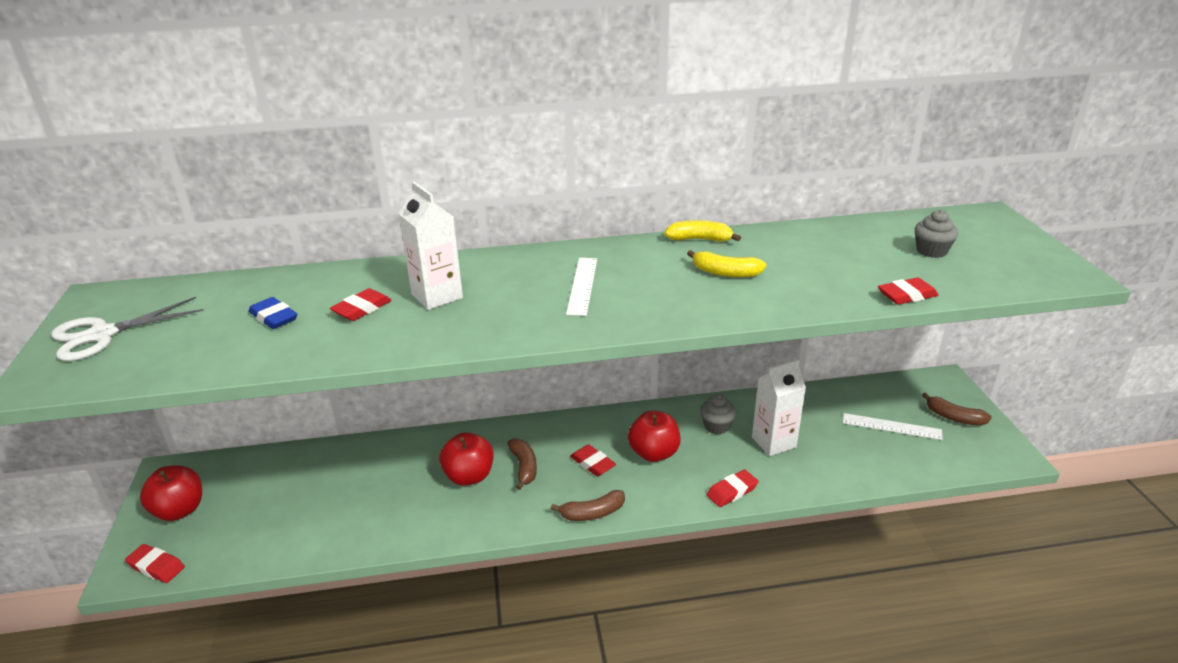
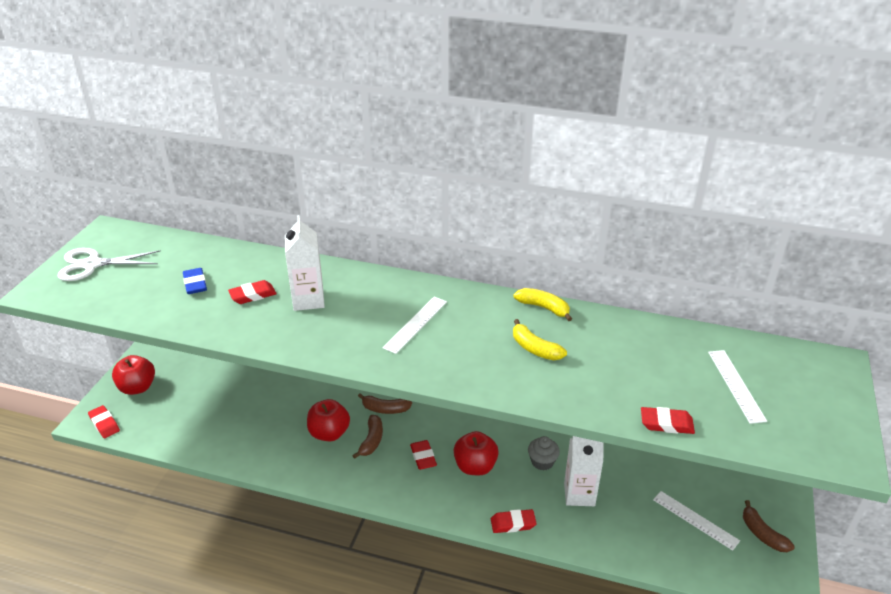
camera: 25 degrees right, 5 degrees up
brown banana [551,490,625,521] -> brown banana moved to [358,393,412,414]
grey cupcake [915,210,959,258] -> white ruler [708,350,767,424]

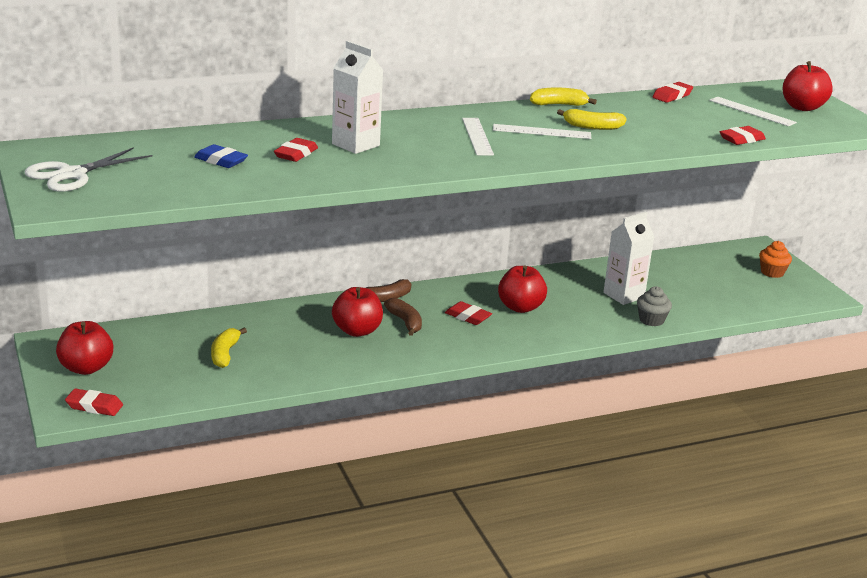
camera: 40 degrees left, 10 degrees down
red eraser [491,509,537,533] -> red eraser moved to [652,82,693,103]
grey cupcake [528,436,560,471] -> grey cupcake moved to [637,286,672,326]
white ruler [653,491,740,551] -> white ruler moved to [493,124,591,139]
brown banana [743,500,795,552] -> orange cupcake [759,241,792,278]
none -> yellow banana [211,328,247,368]
none -> red apple [783,61,833,111]

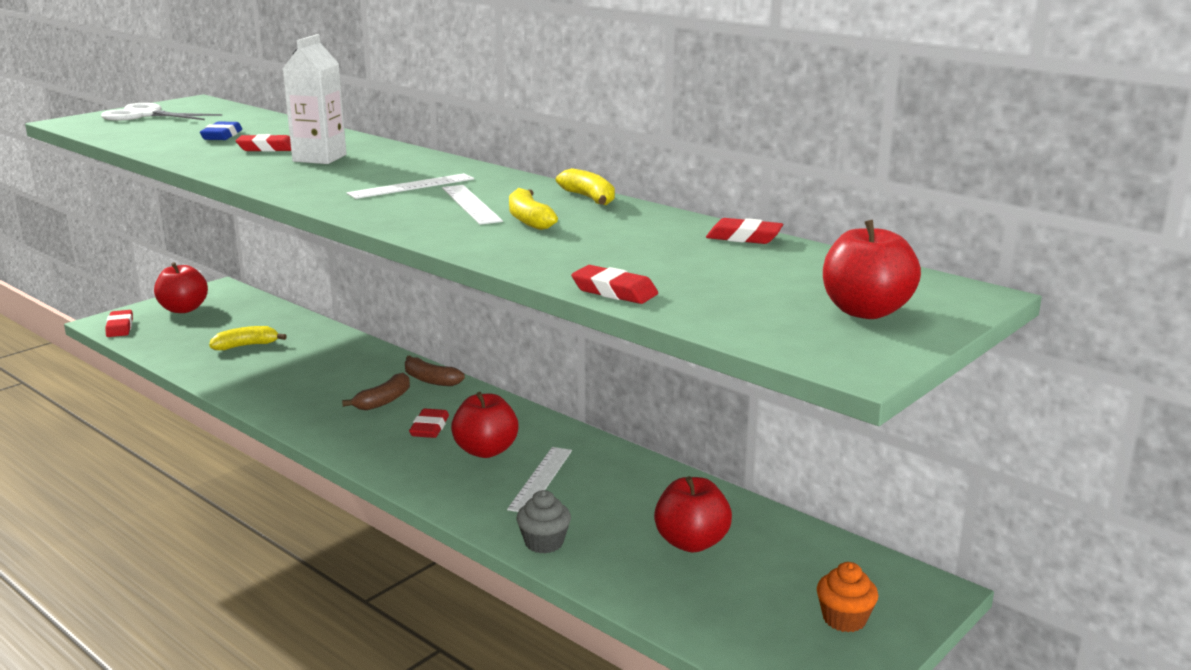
camera: 65 degrees right, 5 degrees down
red apple [332,287,383,337] -> red apple moved to [654,476,732,552]
white carton [603,212,654,305] -> none
white ruler [709,97,797,126] -> white ruler moved to [507,447,572,512]

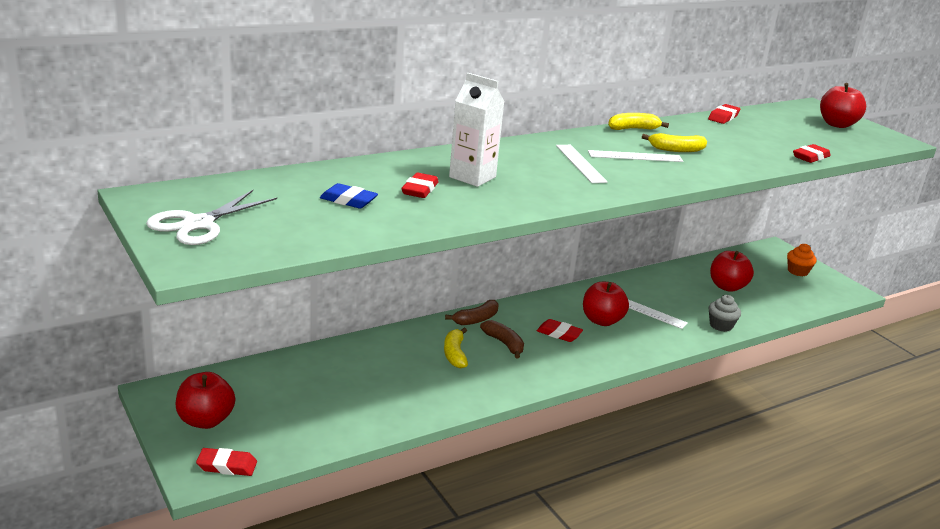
camera: 75 degrees left, 5 degrees up
yellow banana [209,326,287,350] -> yellow banana moved to [444,328,468,368]

